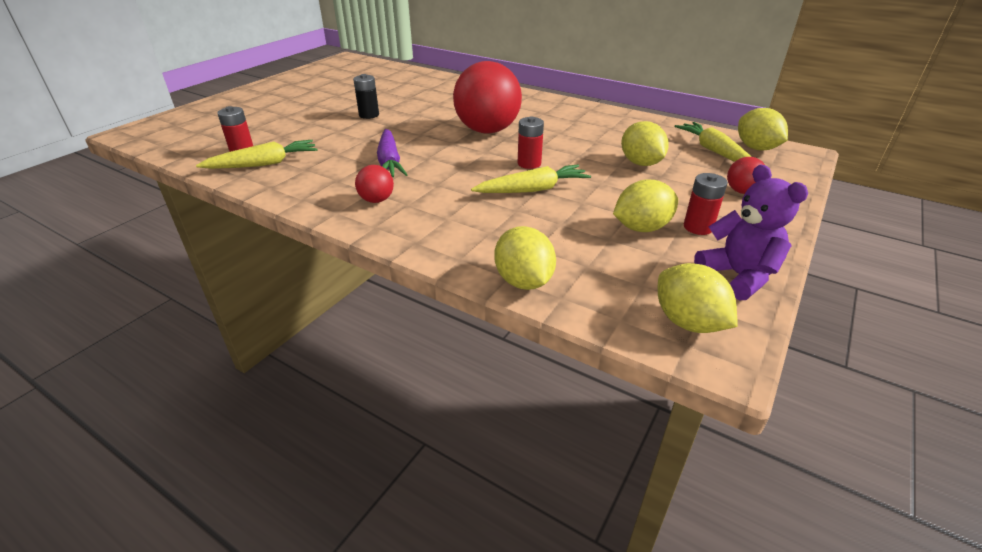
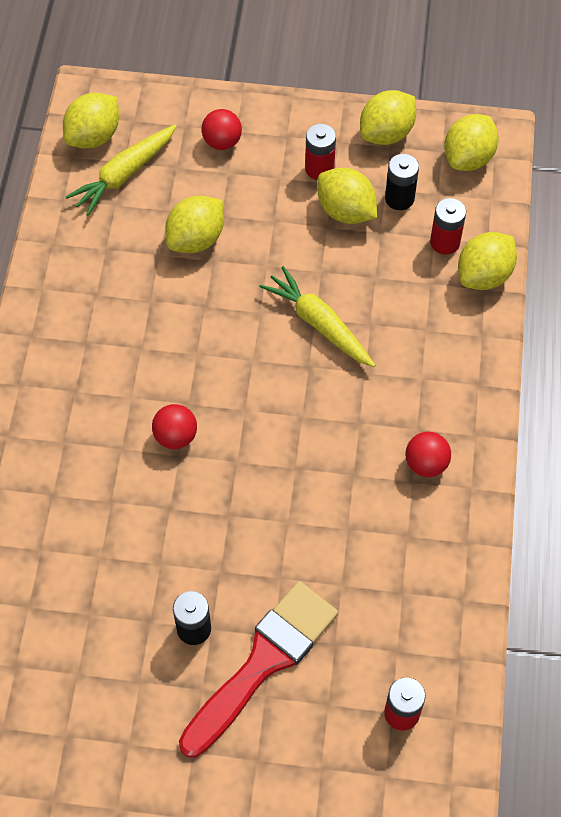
camera: 115 degrees left, 25 degrees up
yellow carrot [196,140,318,169] -> none
purple carrot [377,129,407,177] -> none
red ball [453,61,522,134] -> red ball [152,404,197,449], size x0.44
red battery [518,117,544,169] -> red battery moved to [430,198,466,255]
purple teddy bear [694,165,808,300] -> yellow lemon [360,90,416,145]
none -> red brush [179,581,338,758]
none -> black battery [385,154,419,210]

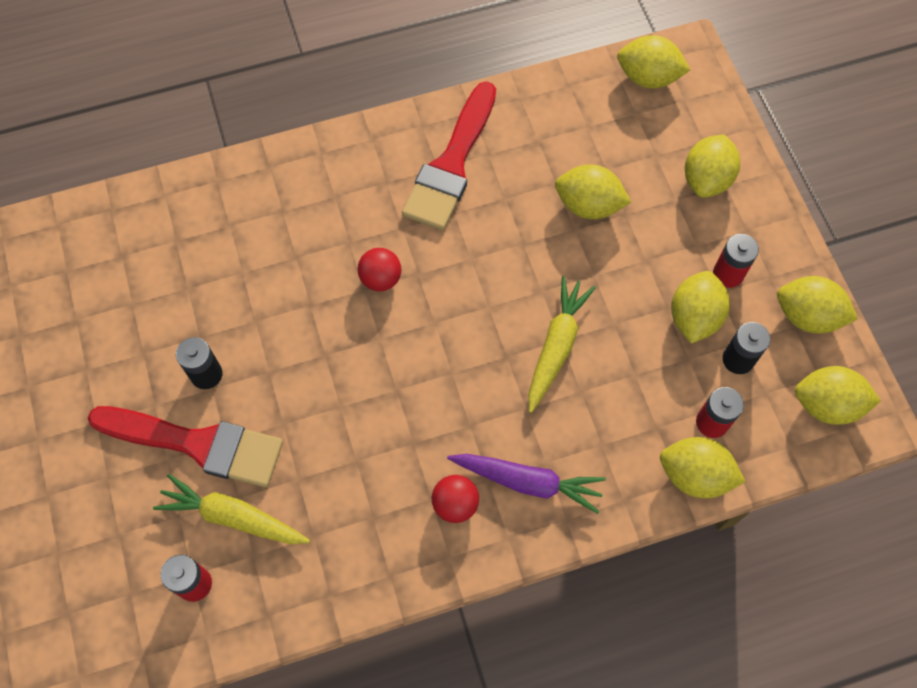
camera: 65 degrees right, 5 degrees up
yellow carrot [66,125,177,216] -> yellow carrot moved to [153,474,310,544]
red ball [201,109,242,150] -> yellow lemon [685,135,740,198]
none -> red brush [402,81,496,230]
none -> purple carrot [447,454,606,514]

